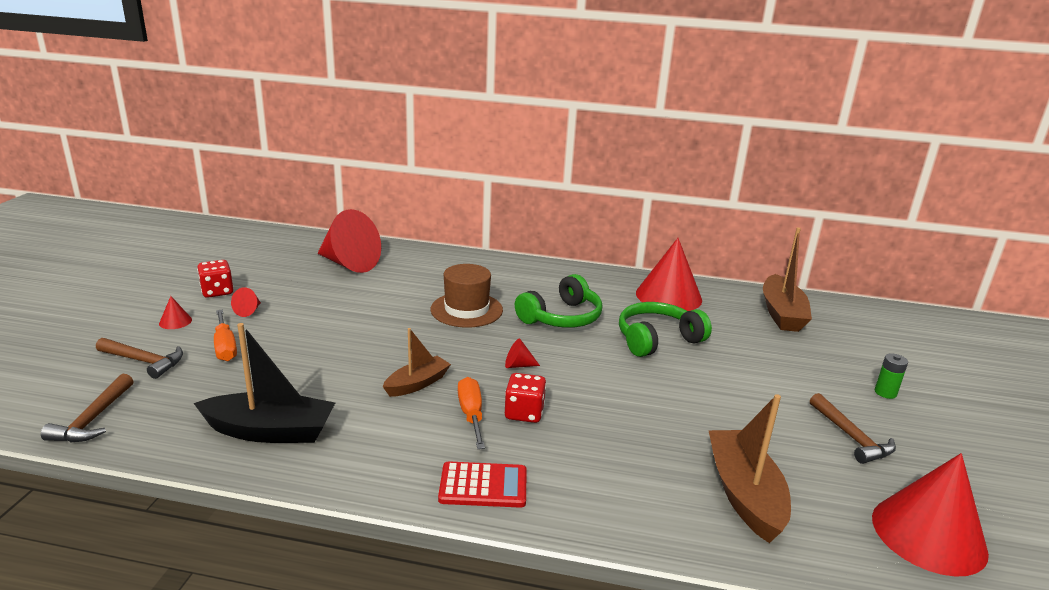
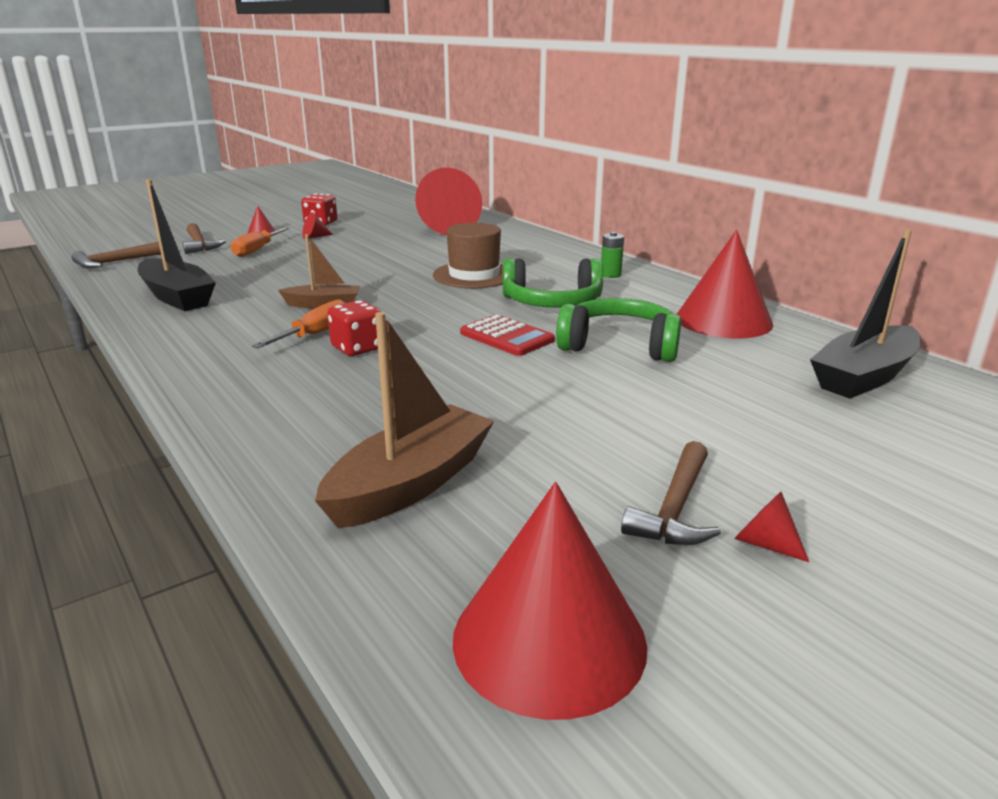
camera: 45 degrees right, 0 degrees up
red calculator [438,461,527,508] -> red calculator moved to [460,314,555,356]
red cone [505,339,540,368] -> red cone moved to [734,492,809,562]
brown boat [763,227,812,332] -> black boat [810,229,921,399]
green battery [875,353,908,399] -> green battery moved to [601,232,624,278]

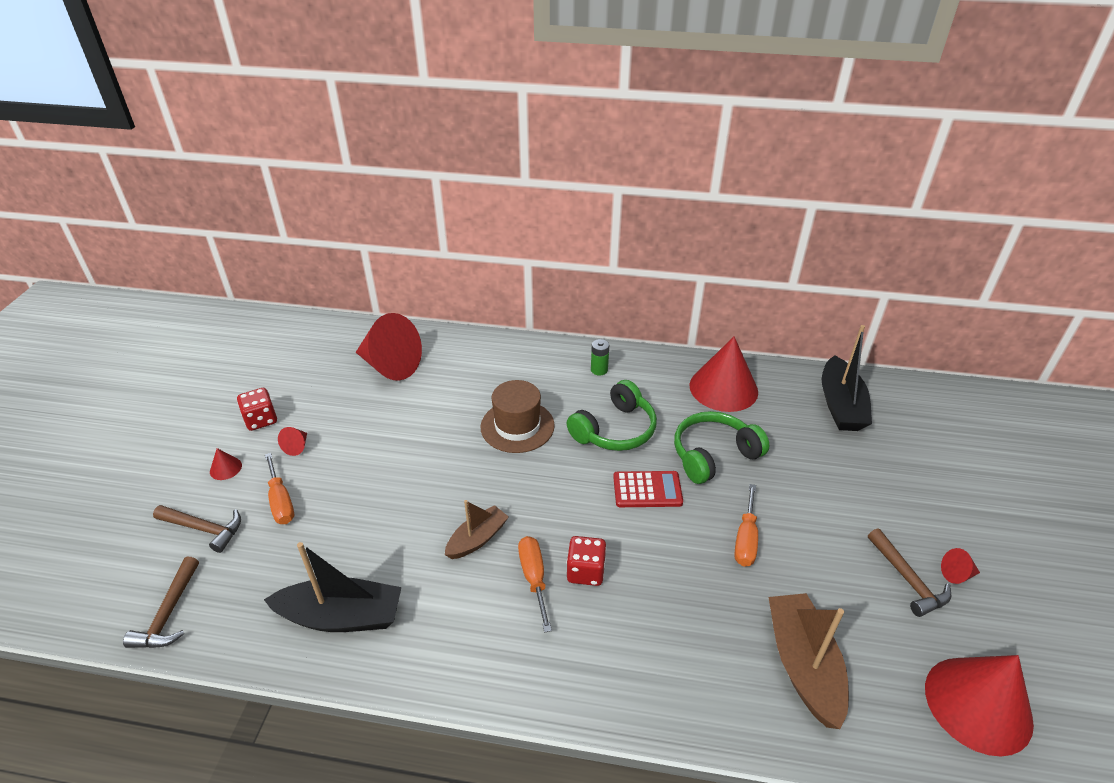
camera: 45 degrees left, 15 degrees up
none -> orange screwdriver [734,484,758,566]

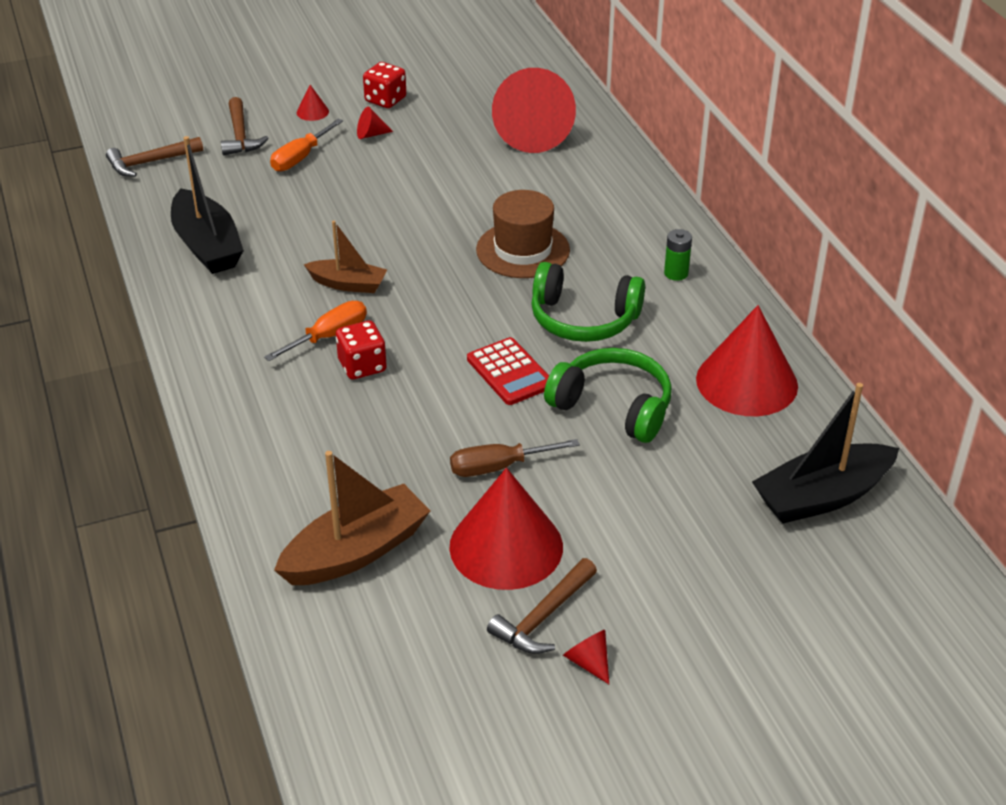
camera: 60 degrees right, 0 degrees up
orange screwdriver [734,484,758,566] -> brown screwdriver [450,439,580,477]
red cone [925,655,1034,757] -> red cone moved to [449,468,563,590]

